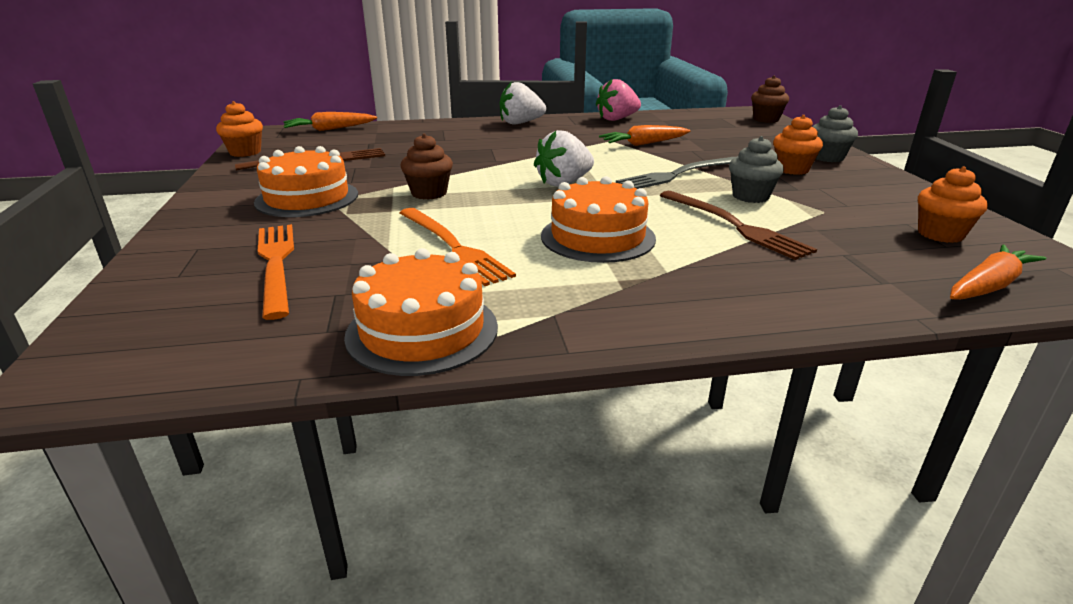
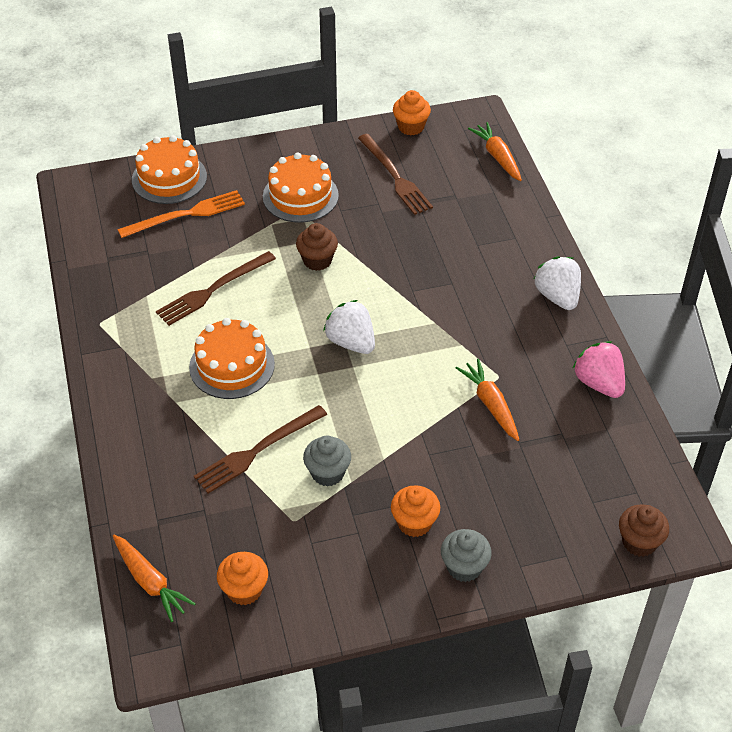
camera: 85 degrees right, 20 degrees up
orange cake [344,248,498,376] -> orange cake moved to [132,135,207,204]
orange fork [400,208,516,286] -> brown fork [156,251,276,326]
grey fork [616,157,735,189] -> none

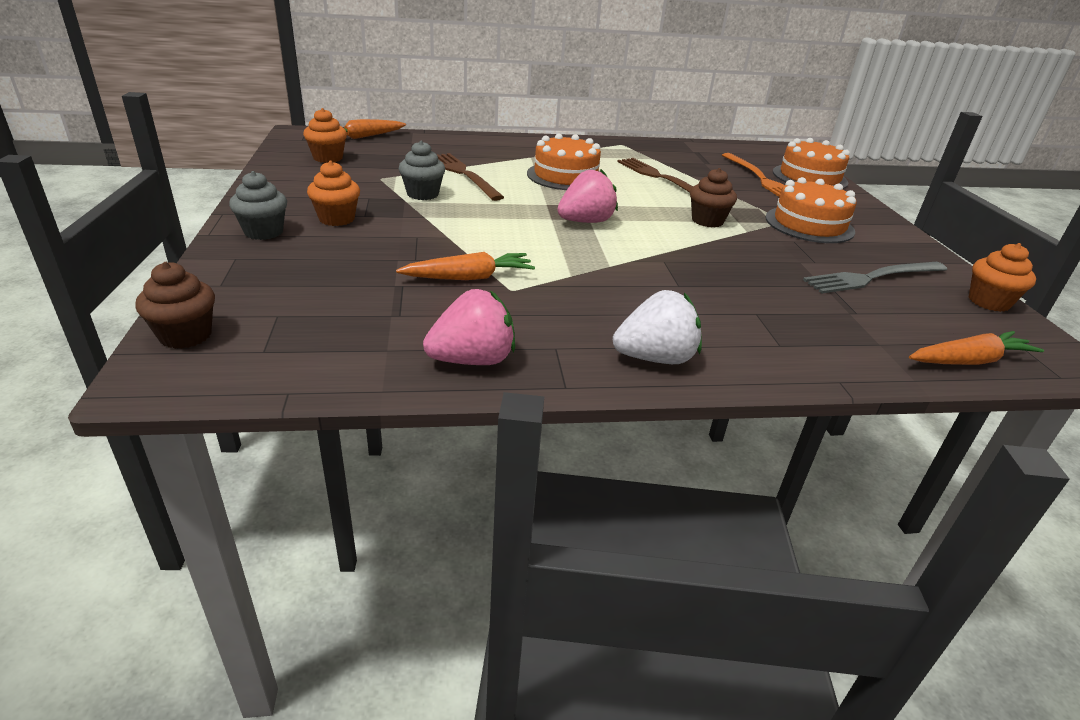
camera: 95 degrees right, 15 degrees down
white strawberry [323,300,375,354] -> pink strawberry [557,169,618,223]
brown fork [358,134,433,215] -> grey fork [803,262,947,293]

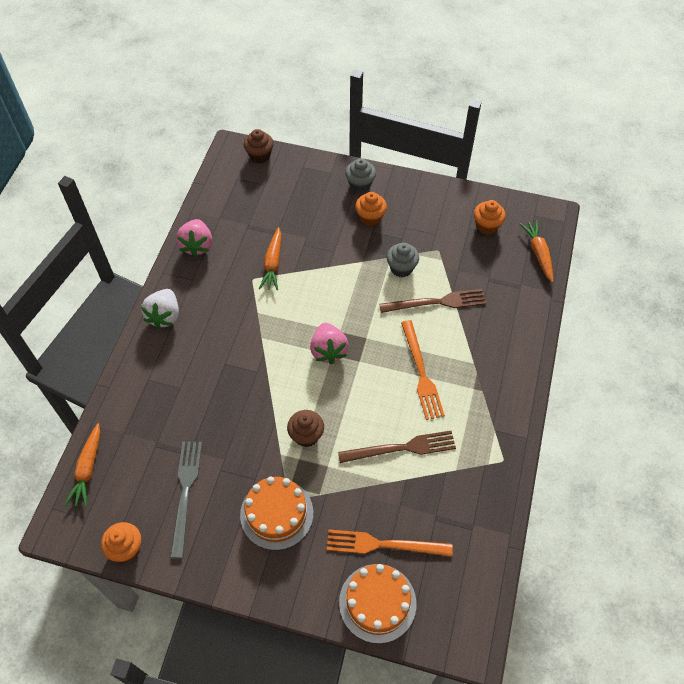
camera: 115 degrees right, 25 degrees up
orange cake [527,133,601,190] -> orange fork [401,320,445,420]

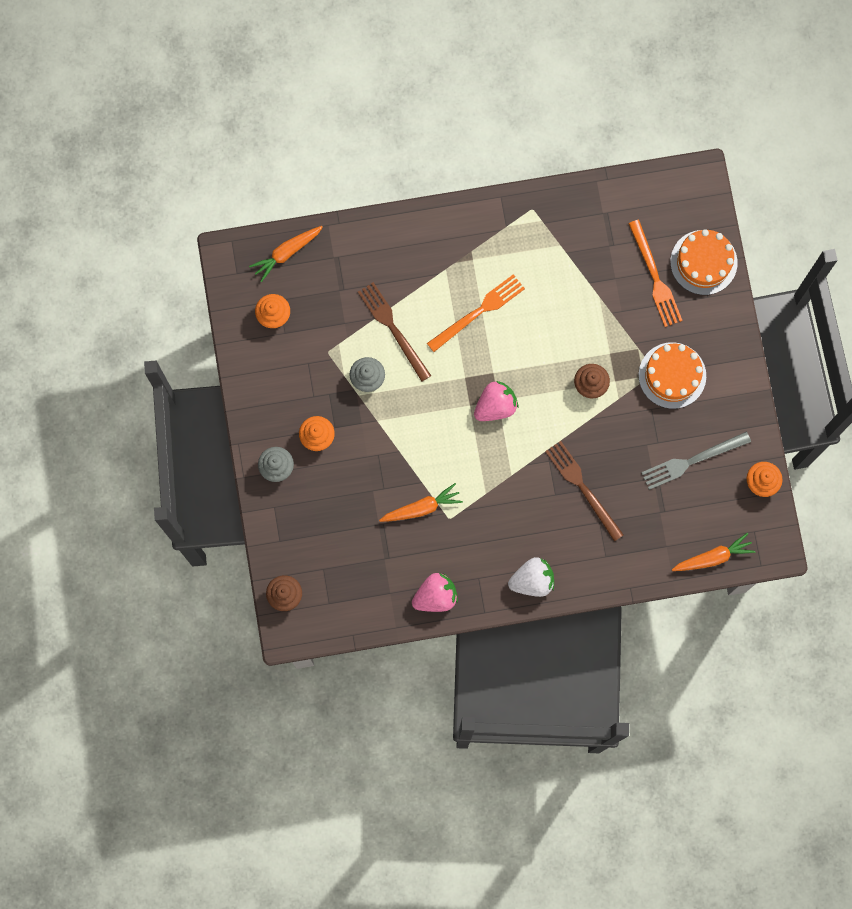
camera: 115 degrees left, 20 degrees up
brown fork [338,431,456,463] -> brown fork moved to [545,441,624,542]

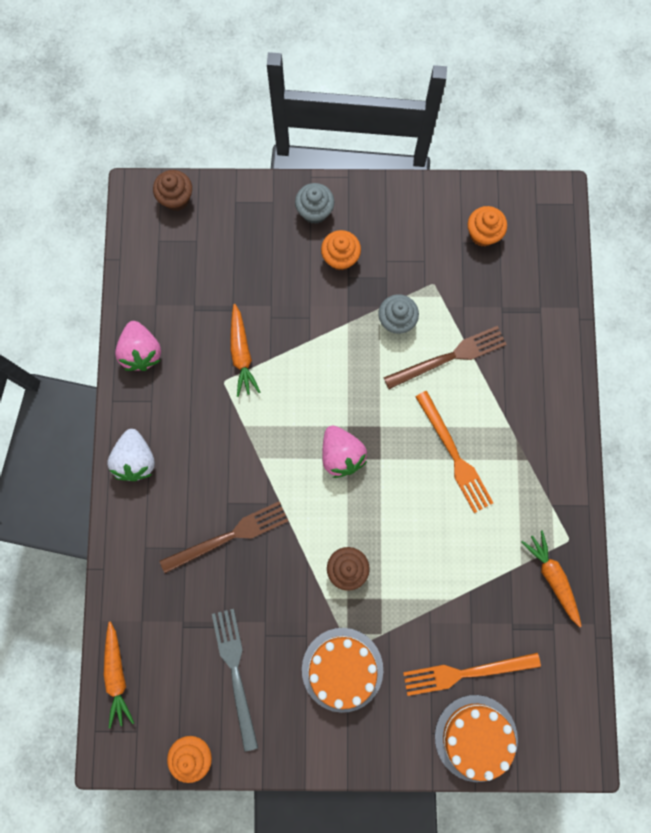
camera: 100 degrees right, 0 degrees up
orange carrot [249,226,323,282] -> orange carrot moved to [521,530,582,627]

